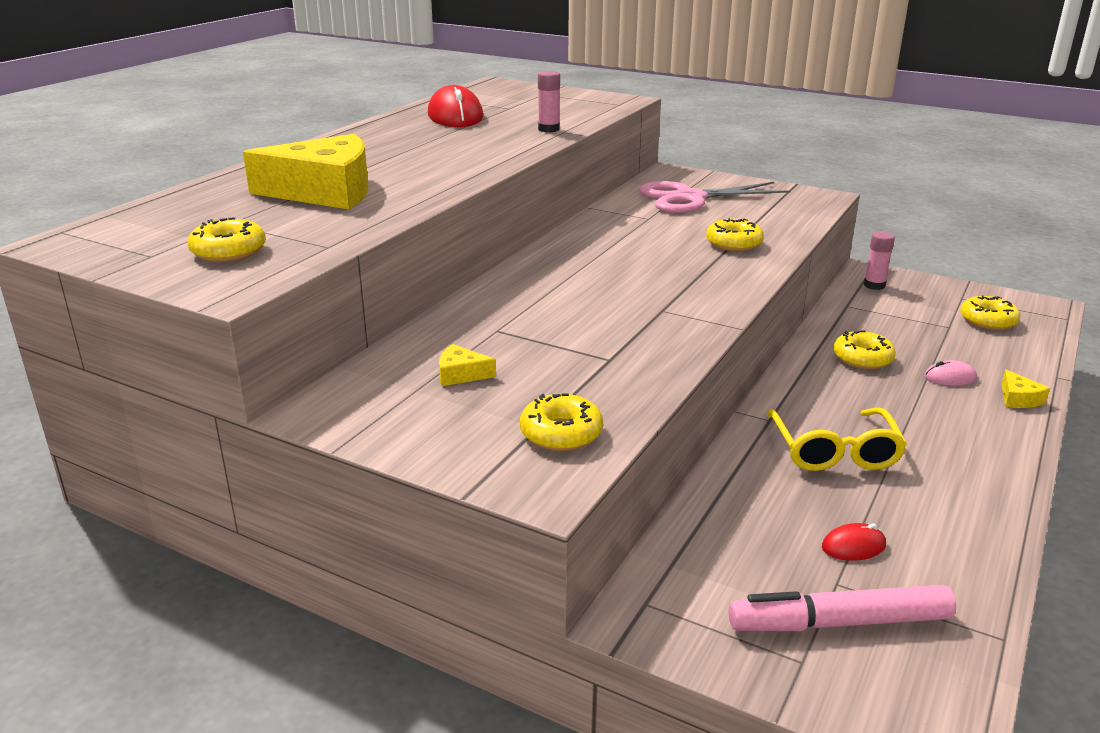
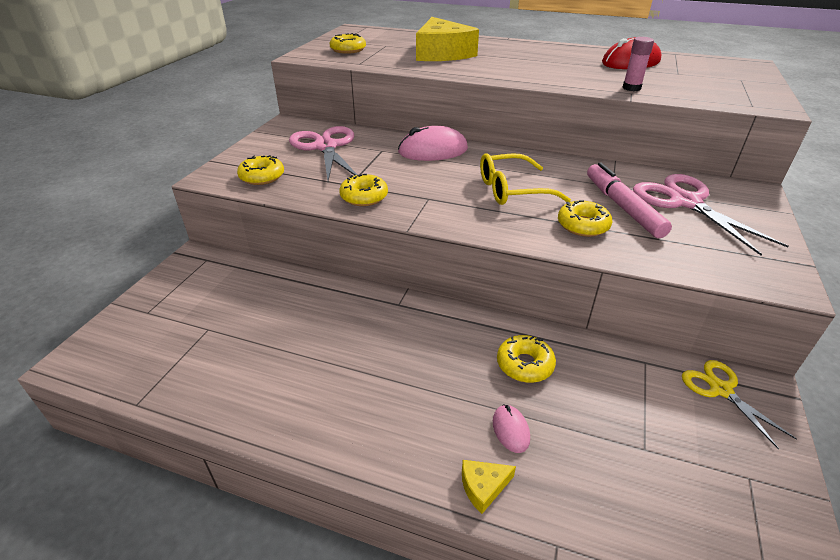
camera: 80 degrees right, 10 degrees up
yellow cheese [439,344,496,386] -> pink scissors [289,126,357,181]
pink marker [728,585,956,631] -> pink marker moved to [587,162,672,238]
yellow glasses [766,408,907,471] -> yellow glasses moved to [480,153,571,205]
red mouse [822,523,886,561] -> none
pink glue stick [864,231,895,290] -> yellow scissors [682,360,797,450]
yellow donut [960,296,1020,330] -> yellow donut moved to [339,174,388,206]
none -> pink mouse [398,126,468,161]

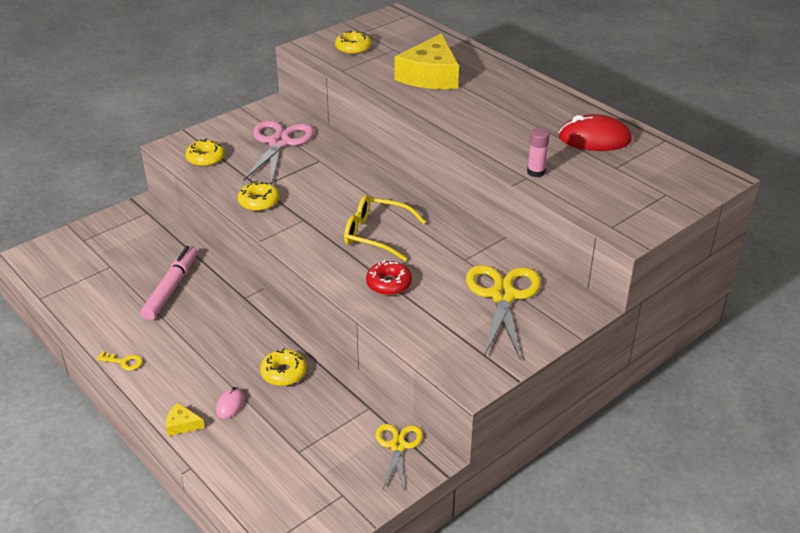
camera: 30 degrees right, 0 degrees up
pink mouse [398,126,468,161] -> none
yellow donut [558,200,612,237] -> red donut [366,260,412,295]
pink marker [587,162,672,238] -> pink marker moved to [141,246,197,320]
pink scissors [633,174,789,255] -> yellow scissors [466,265,541,360]
none -> yellow key [96,352,143,371]

